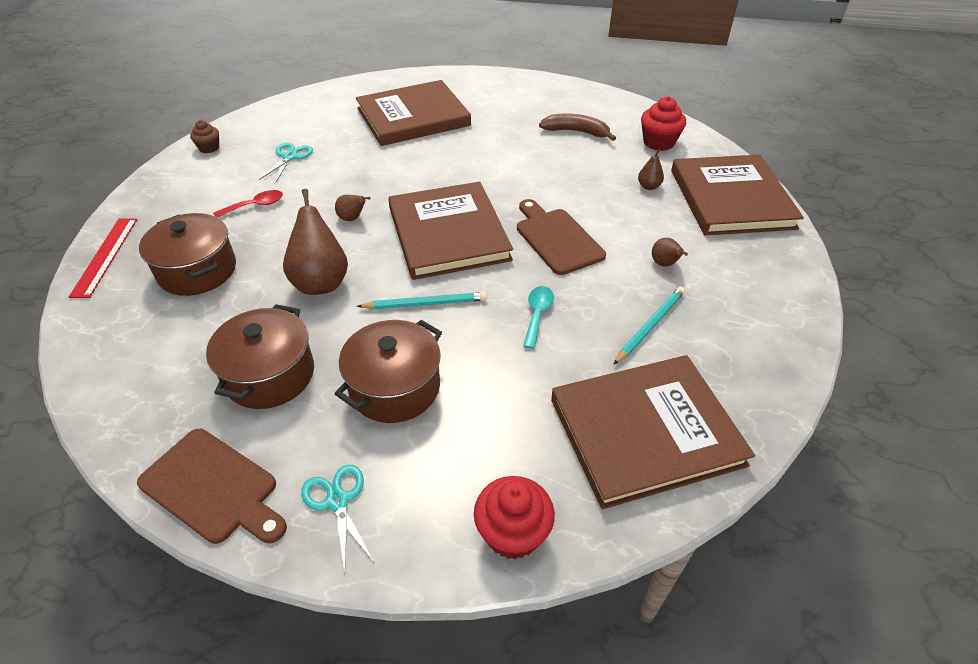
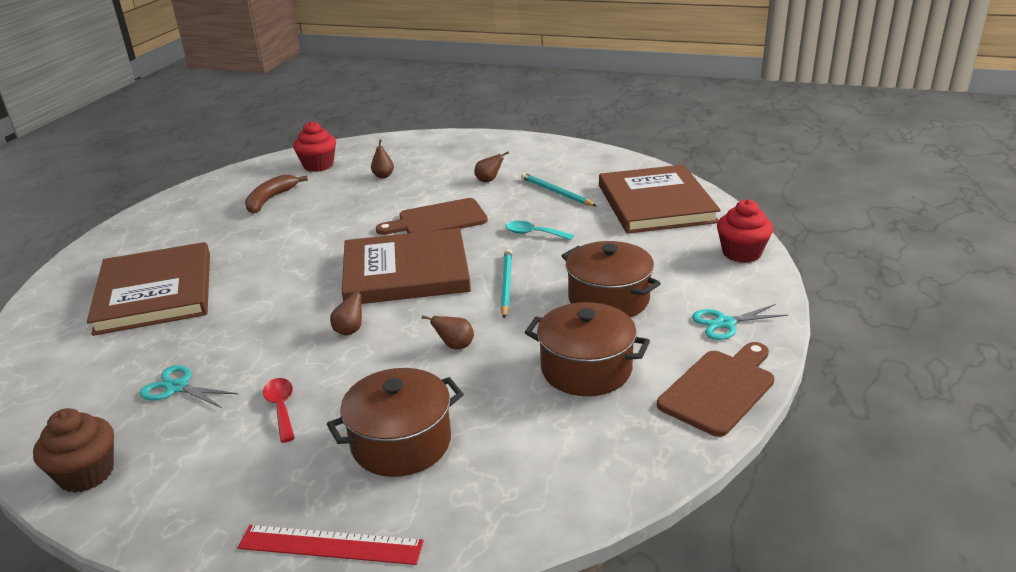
camera: 80 degrees left, 15 degrees down
brown cupcake [190,120,219,153] -> brown cupcake [33,408,114,493], size x1.62
brown pear [283,189,348,295] -> brown pear [422,315,474,349], size x0.48
brown book [671,155,804,235] -> none

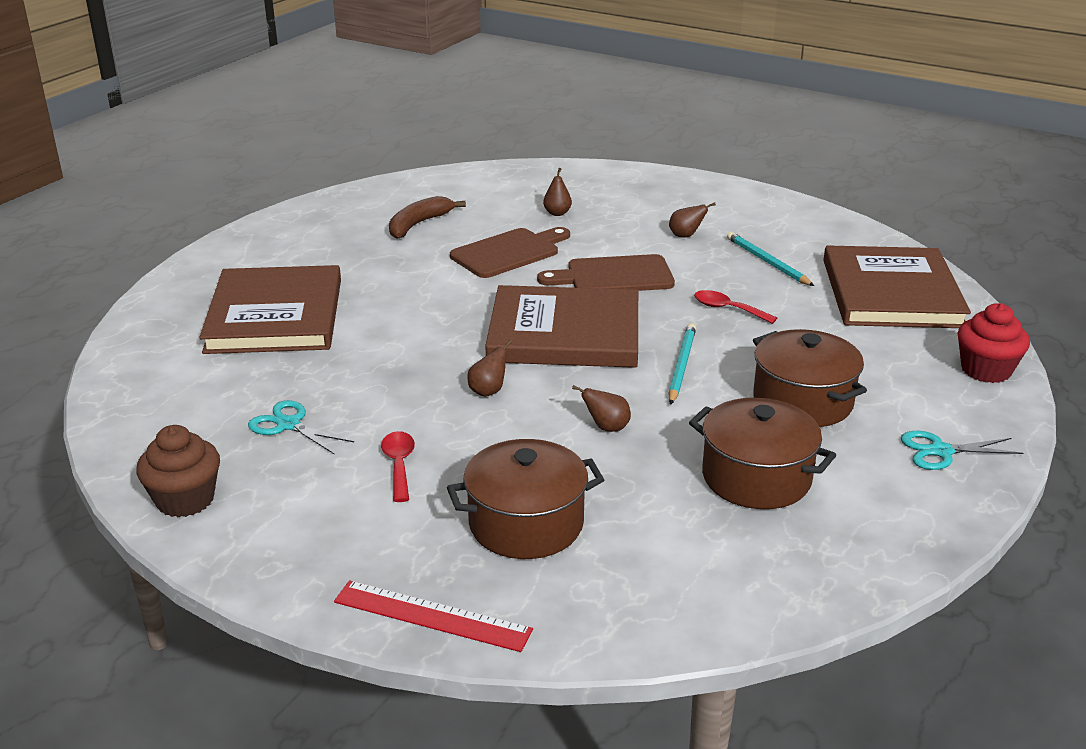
camera: 10 degrees right, 0 degrees up
red cupcake [293,121,336,172] -> none
turquoise spoon [505,221,574,240] -> red spoon [694,290,777,324]
brown cutting board [657,342,775,437] -> brown cutting board moved to [450,227,570,278]

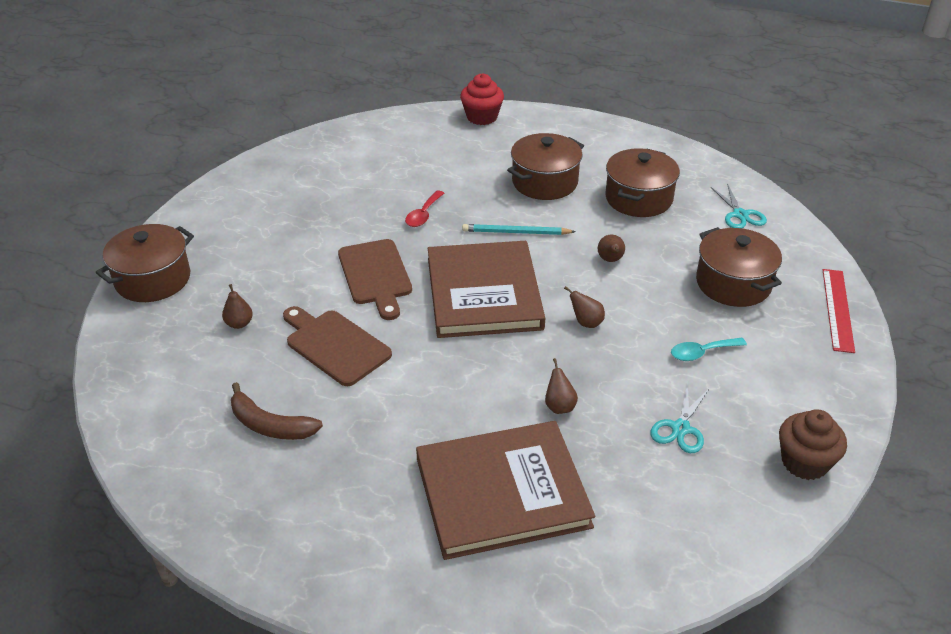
camera: 100 degrees left, 10 degrees up
red spoon [381,431,415,502] -> turquoise spoon [671,338,747,361]
brown pear [669,202,716,238] -> brown pear moved to [545,358,578,414]
turquoise pencil [727,232,814,286] -> none
brown book [823,245,971,328] -> none
turquoise scissors [901,431,1023,470] -> turquoise scissors moved to [711,183,767,228]
none -> brown pot [96,224,194,302]

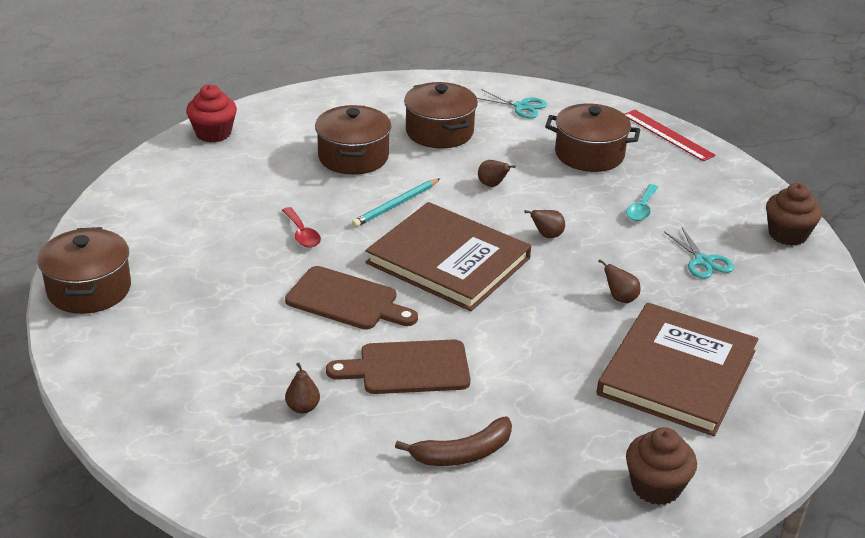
camera: 50 degrees left, 5 degrees down
brown pot [96,224,194,302] -> brown pot moved to [37,227,131,314]
none -> brown cupcake [626,427,697,505]

